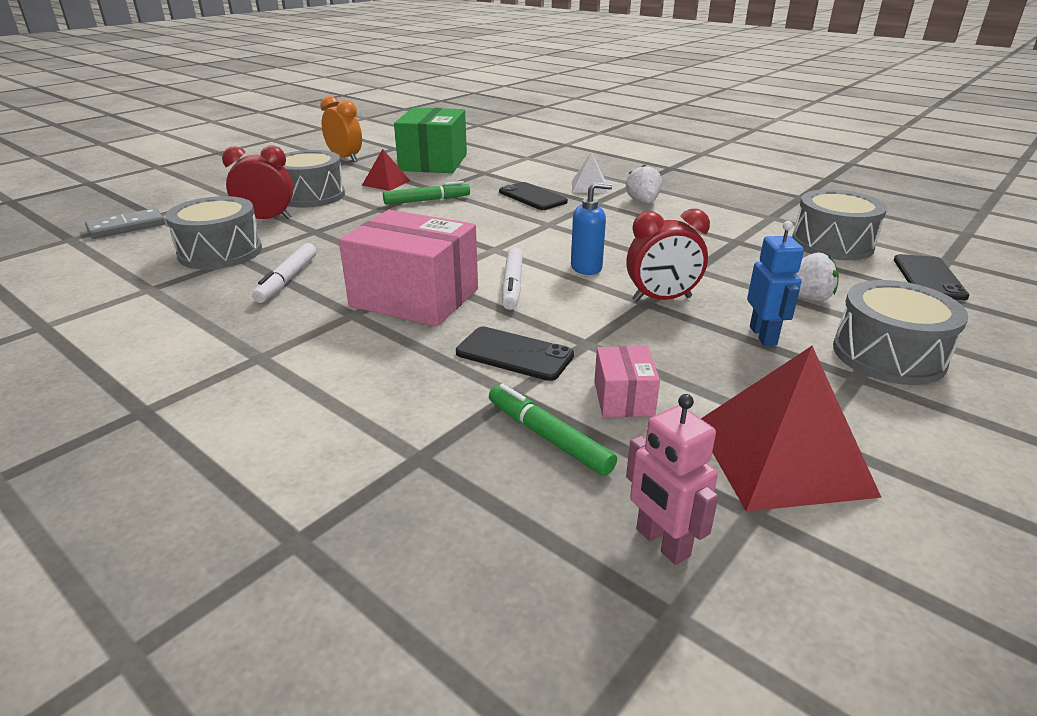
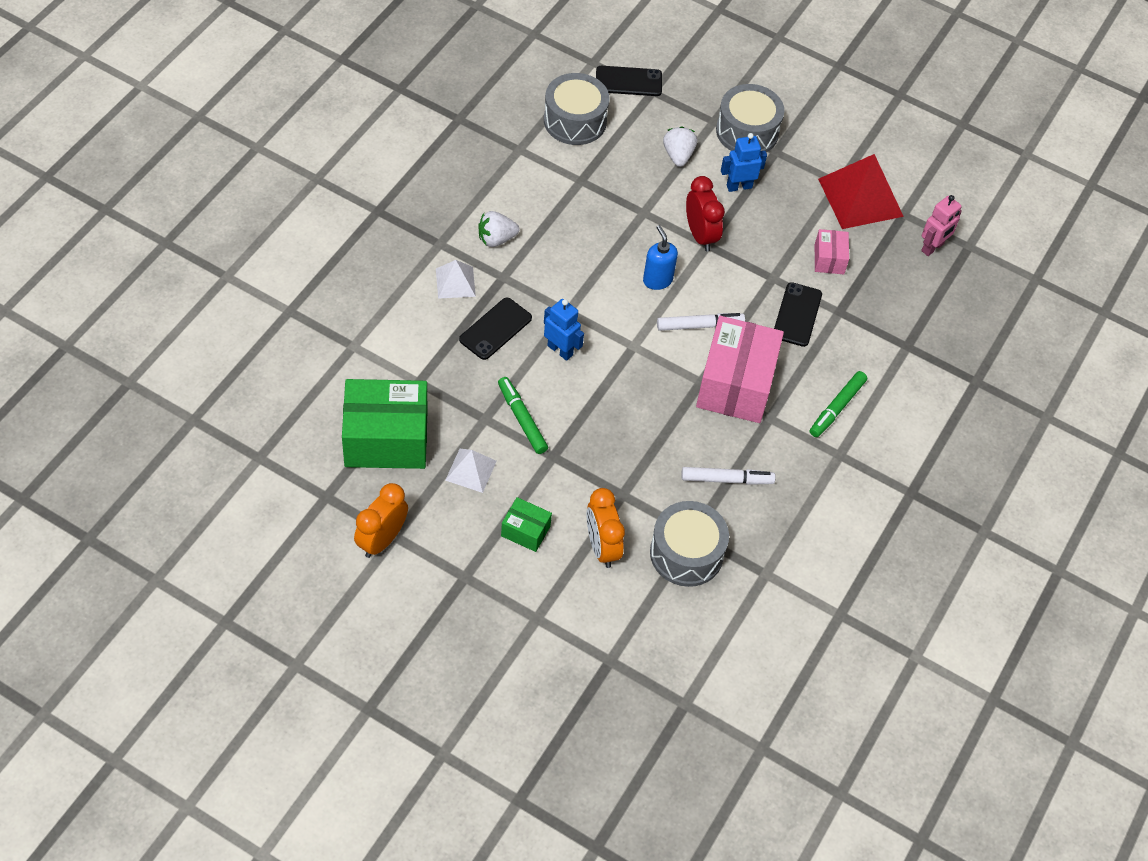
camera: 105 degrees left, 25 degrees up
grey domino [85,208,165,239] -> none
red clock [222,146,293,219] -> orange clock [586,488,625,568]
grey drum [284,150,345,208] -> green box [501,497,552,552]
red pyramid [362,149,410,191] -> white pyramid [445,449,497,493]
green marker [489,384,617,476] -> green marker moved to [810,371,867,437]
pink box [594,346,660,417] -> pink box turned 75 degrees counterclockwise [815,229,849,274]
none -> blue robot [544,299,584,361]

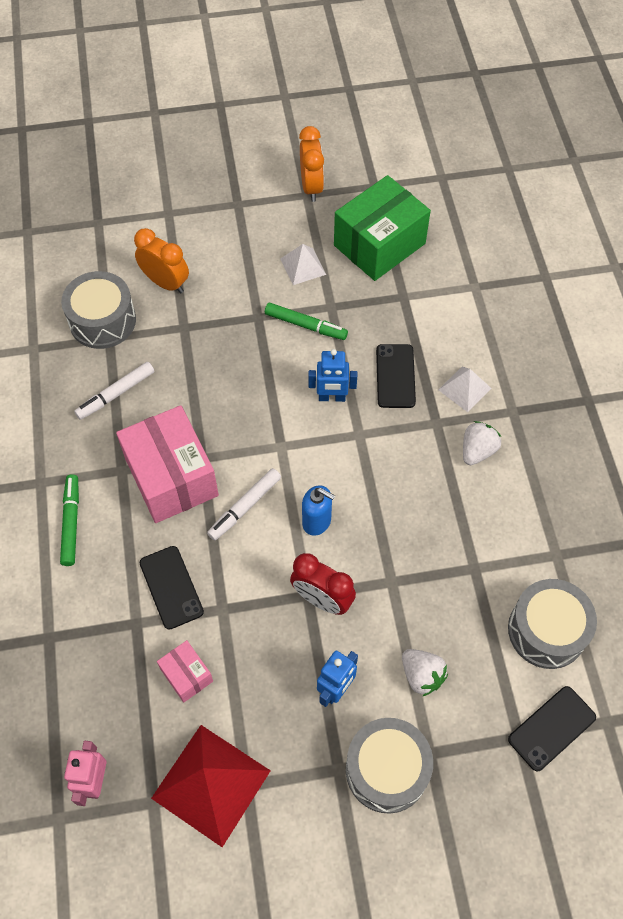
camera: 145 degrees right, 5 degrees up
green box [501,497,552,552] -> none

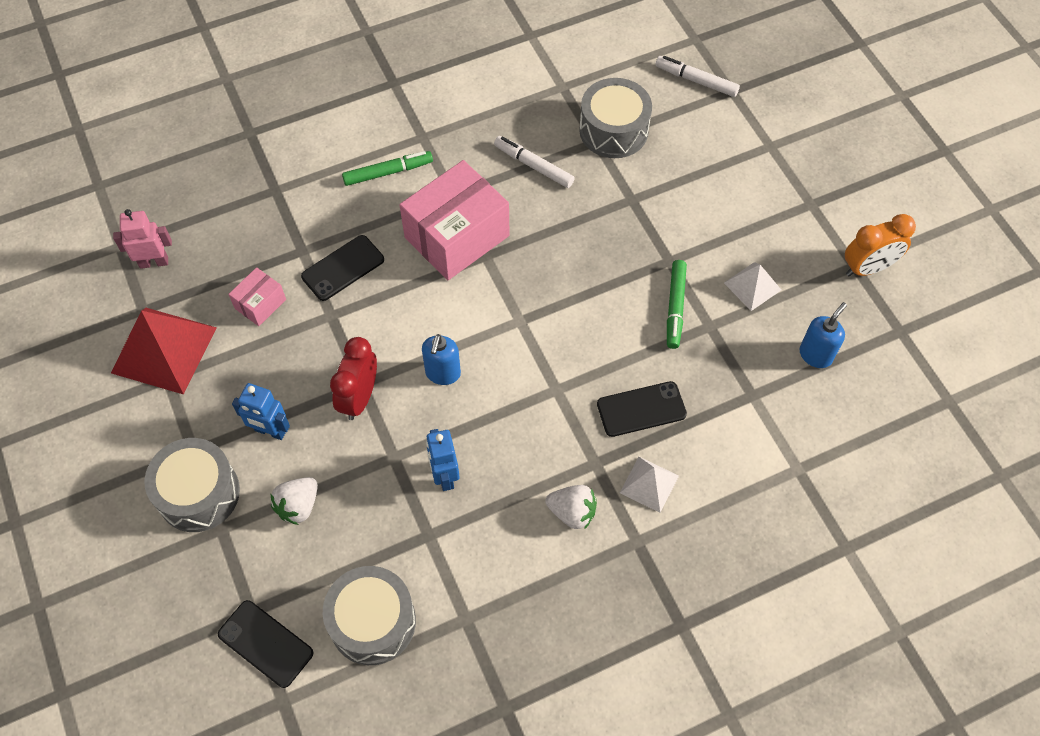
camera: 75 degrees right, 0 degrees up
orange clock [134,228,189,293] -> none
white marker [207,468,281,541] -> white marker moved to [656,56,740,97]
blue robot [308,349,357,402] -> blue robot moved to [426,429,460,491]
green box [334,175,431,281] -> blue soap dispenser [800,302,847,368]

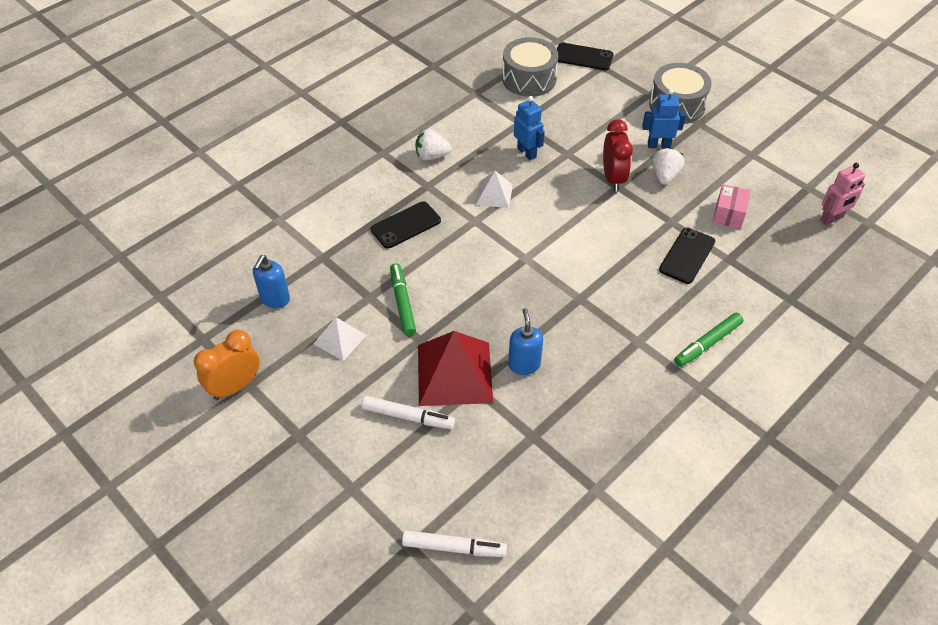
camera: 160 degrees right, 10 degrees down
red pyramid [111,308,217,395] -> red pyramid moved to [418,331,493,406]
white strawberry [271,477,318,525] -> white strawberry moved to [652,148,684,185]
pink box [399,160,510,280] -> none
blue soap dispenser [422,334,461,385] -> blue soap dispenser moved to [508,308,543,375]
white marker [494,136,575,188] -> white marker moved to [362,396,455,429]
grey drum [579,78,652,158] -> none
white pyramid [620,457,679,513] -> white pyramid moved to [476,171,513,208]

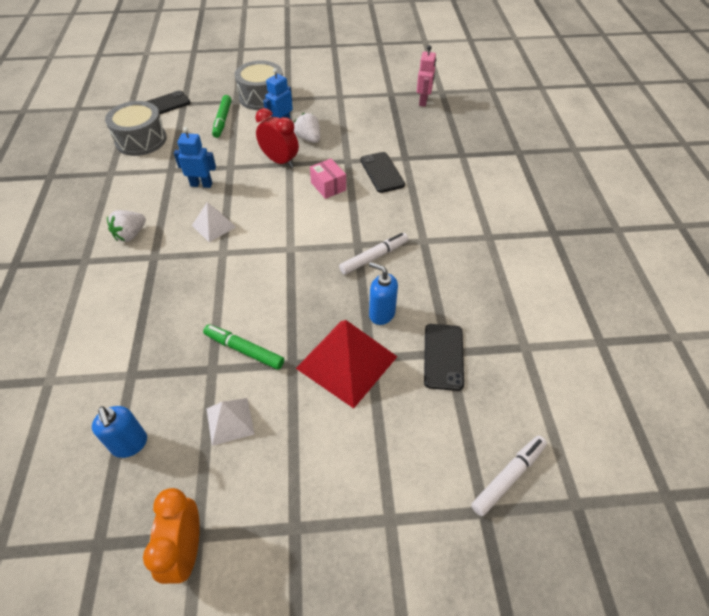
camera: 50 degrees left, 0 degrees up
white marker [362,396,455,429] -> white marker moved to [339,233,408,275]
black phone [371,201,441,248] -> black phone moved to [424,324,464,391]
green marker [674,313,743,367] -> green marker moved to [212,95,231,138]
pink box [713,184,751,229] -> pink box moved to [310,159,346,199]

